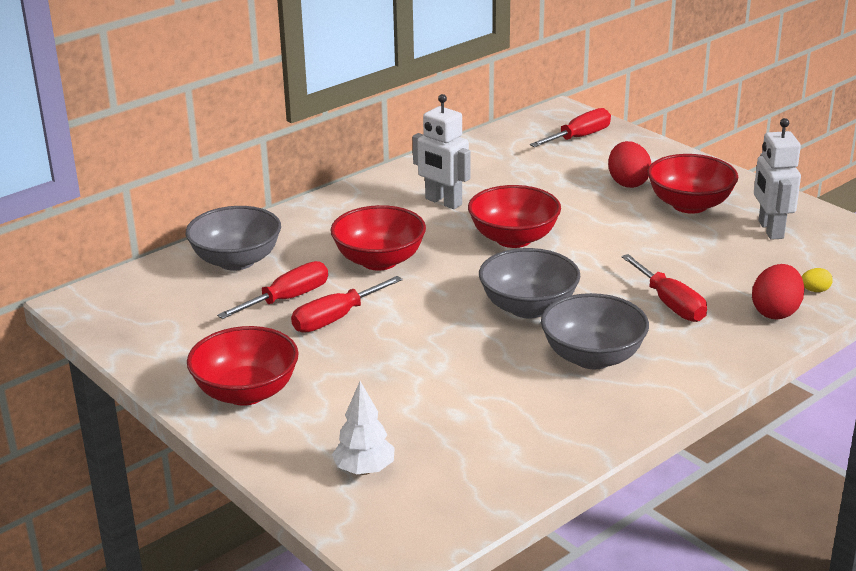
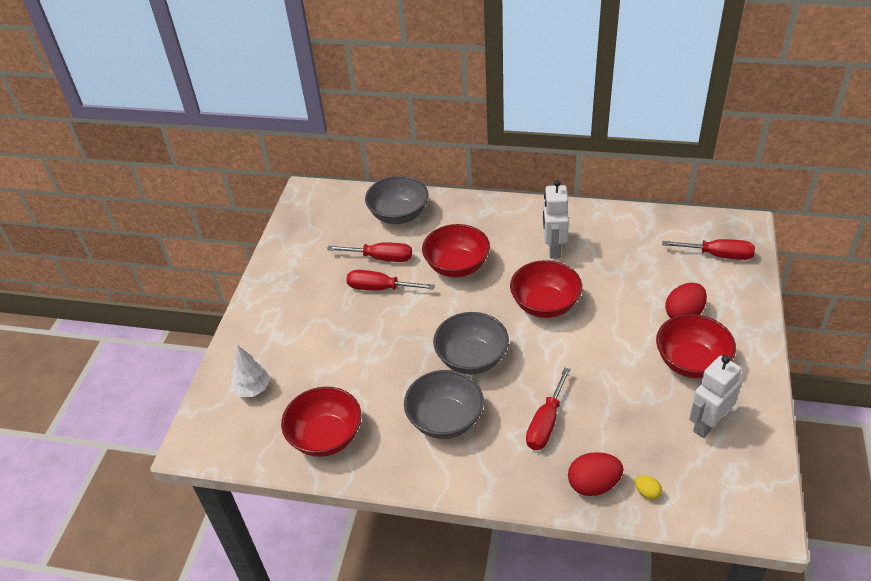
camera: 55 degrees right, 15 degrees up
red bowl [187,326,299,406] -> red bowl moved to [281,387,362,457]

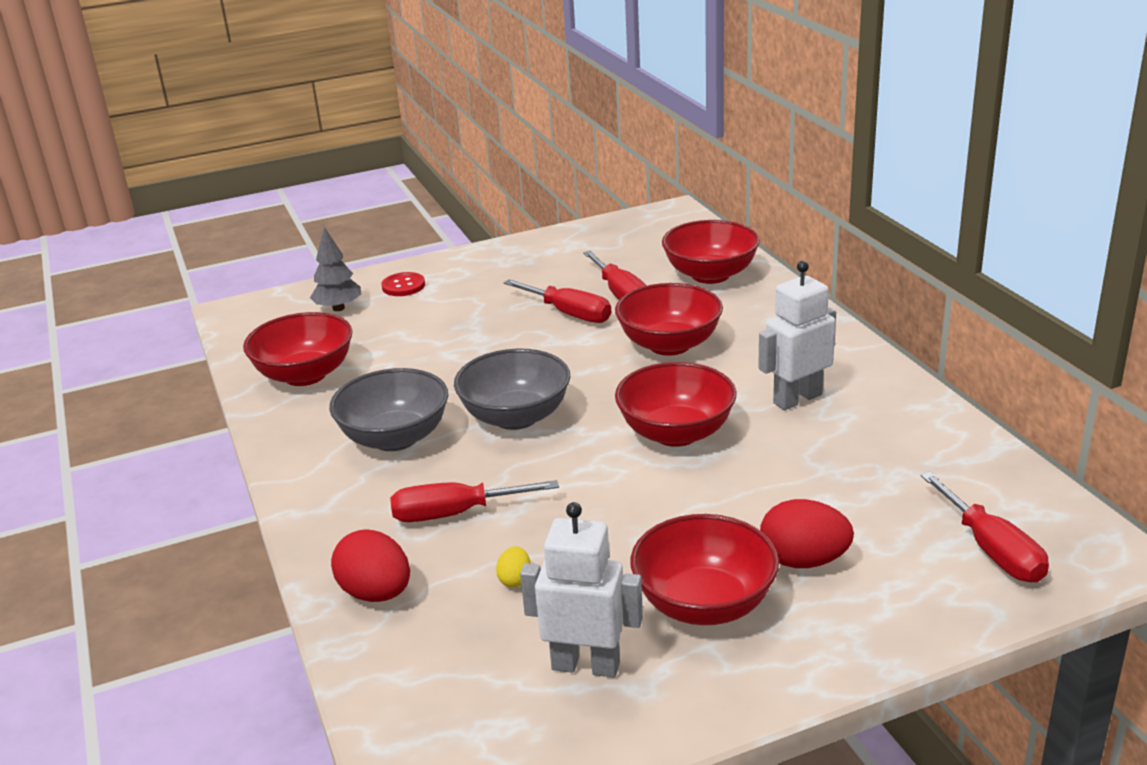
camera: 55 degrees right, 15 degrees down
white tree [231,345,270,397] -> grey tree [310,227,361,311]
red screwdriver [346,270,435,291] -> red screwdriver turned 150 degrees clockwise [503,279,611,323]
grey bowl [365,176,428,224] -> red bowl [662,220,760,284]
yellow egg [635,475,662,500] -> yellow egg moved to [496,546,531,588]
none -> red button [381,272,425,296]

